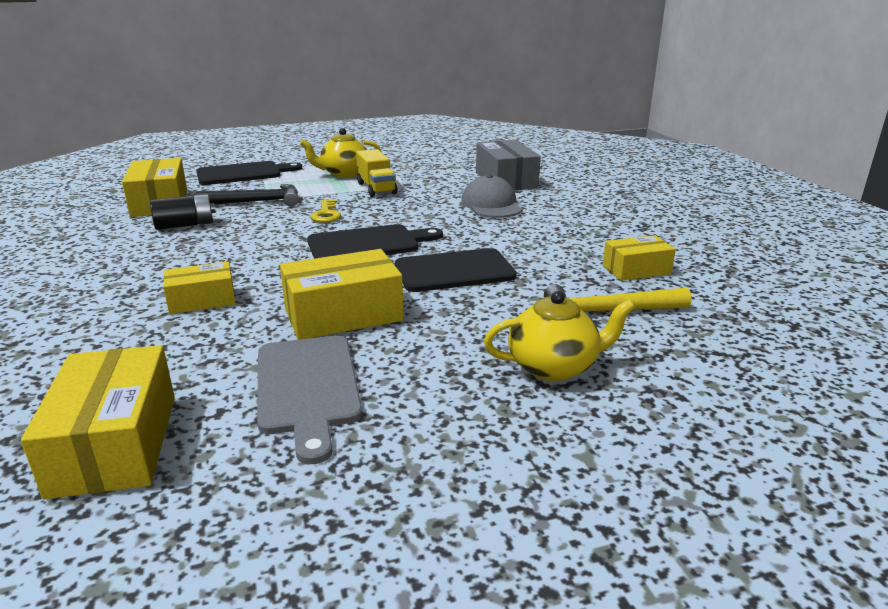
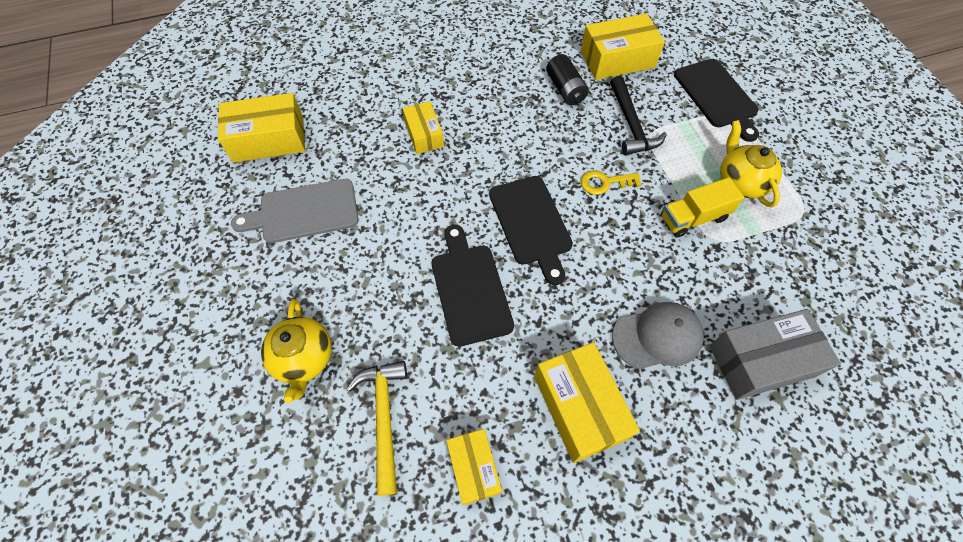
camera: 90 degrees right, 35 degrees up
yellow box [280,249,404,340] -> yellow box moved to [534,342,640,463]

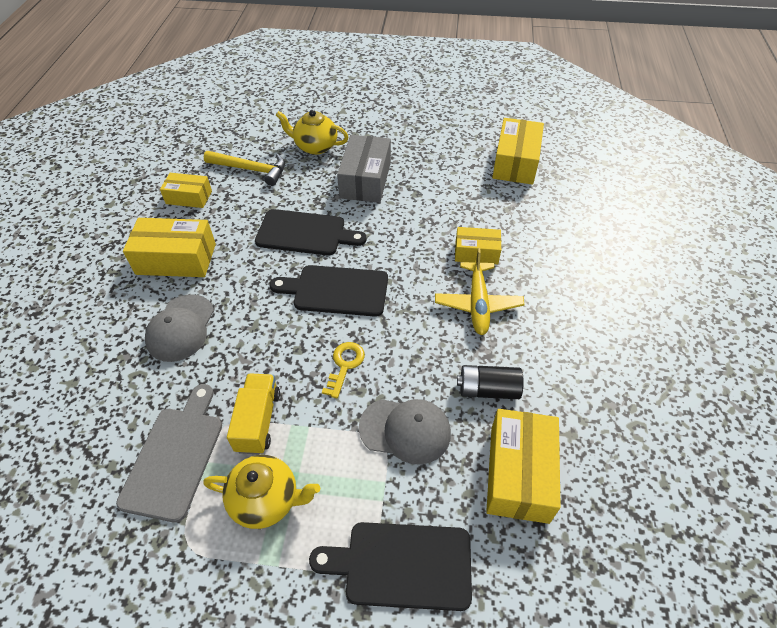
camera: 115 degrees right, 10 degrees down
grey cutting board [231,179,359,243] -> grey cutting board moved to [116,384,222,522]
black hammer [610,76,667,155] -> grey cap [359,399,451,465]
grey box [710,309,841,400] -> grey box moved to [337,135,391,203]
none -> yellow plane [435,248,524,335]

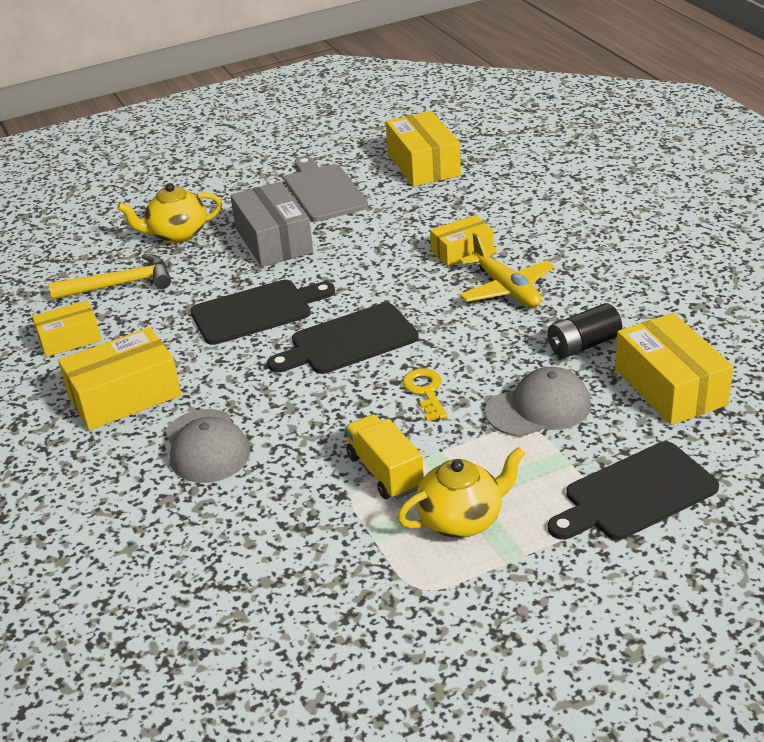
camera: 30 degrees left, 15 degrees down
grey cutting board [116,384,222,522] -> grey cutting board moved to [285,156,368,221]

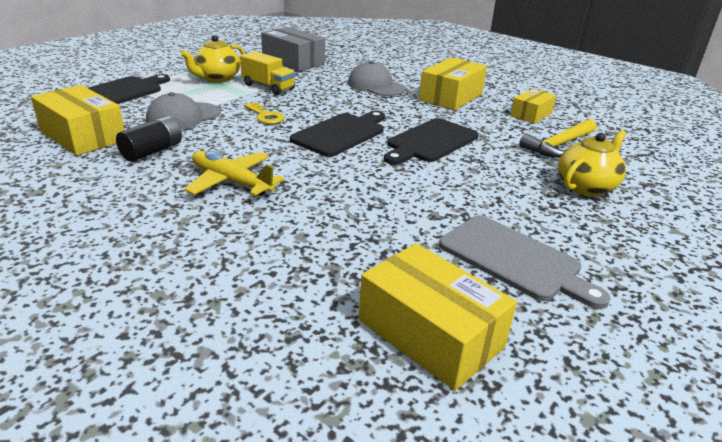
camera: 150 degrees right, 5 degrees down
grey box [230,182,313,267] -> grey box moved to [261,27,325,71]
yellow box [430,215,494,267] -> none

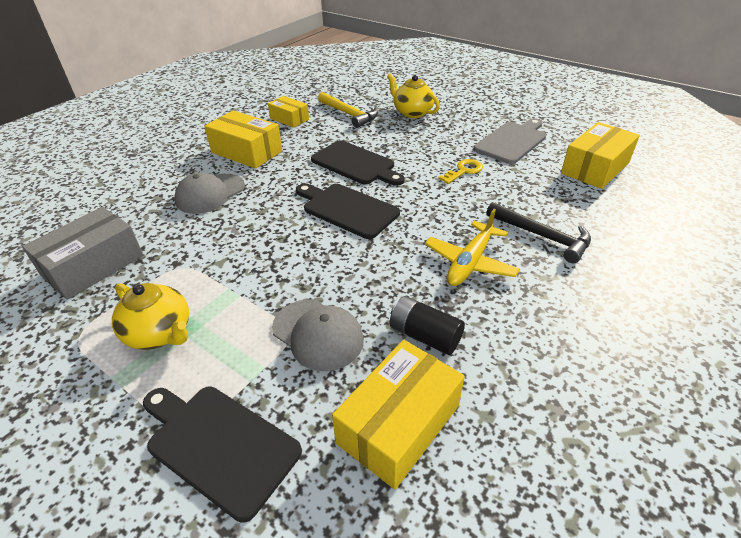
camera: 90 degrees left, 10 degrees up
yellow truck [240,51,295,95] -> none
yellow key [244,102,285,124] -> yellow key moved to [438,159,483,184]
none -> black hammer [486,202,591,263]

